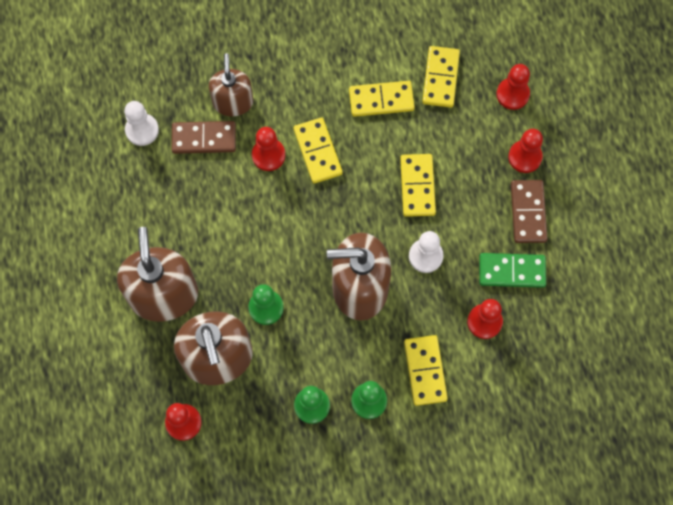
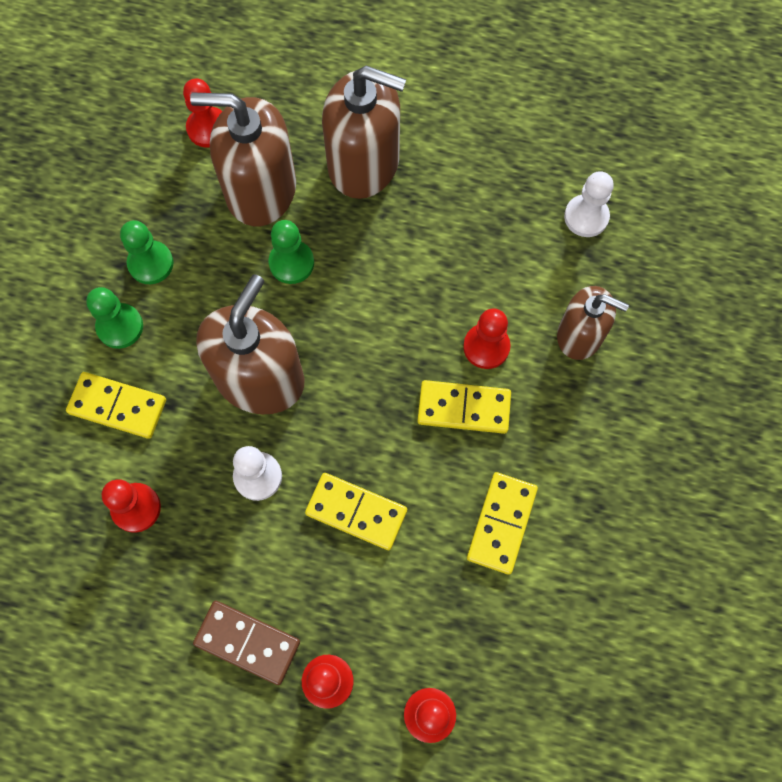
camera: 115 degrees right, 0 degrees up
brown domino [172,121,236,154] -> none
yellow domino [422,46,460,108] -> none
green domino [479,253,546,288] -> none

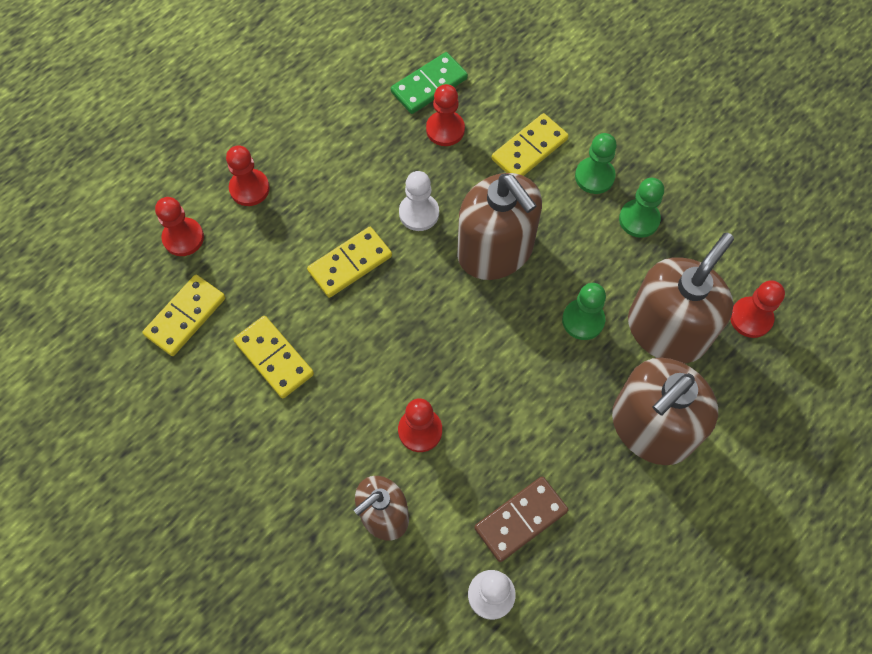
camera: 120 degrees right, 5 degrees down
brown domino [193,601,300,685] -> brown domino moved to [474,477,568,562]
yellow domino [417,380,511,434] -> yellow domino moved to [142,275,226,356]
none -> green domino [391,52,468,114]

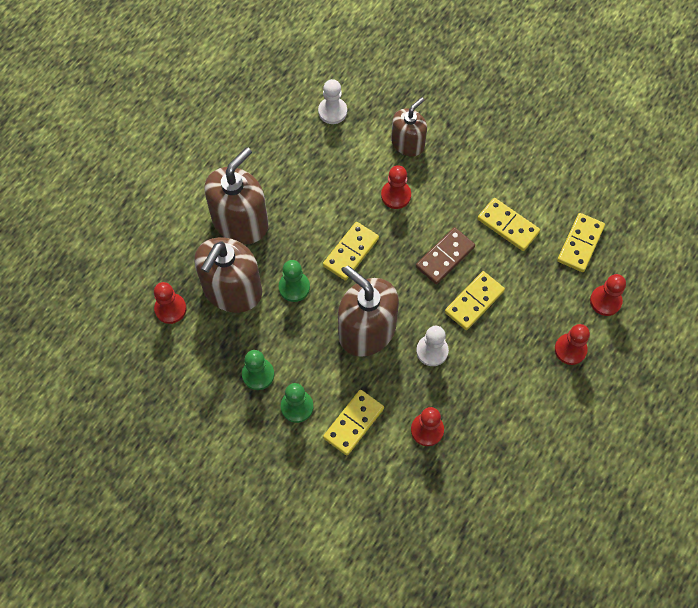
camera: 170 degrees right, 0 degrees up
green domino [391,52,468,114] -> none
brown domino [474,477,568,562] -> brown domino moved to [416,227,475,284]
none -> yellow domino [323,222,379,281]

